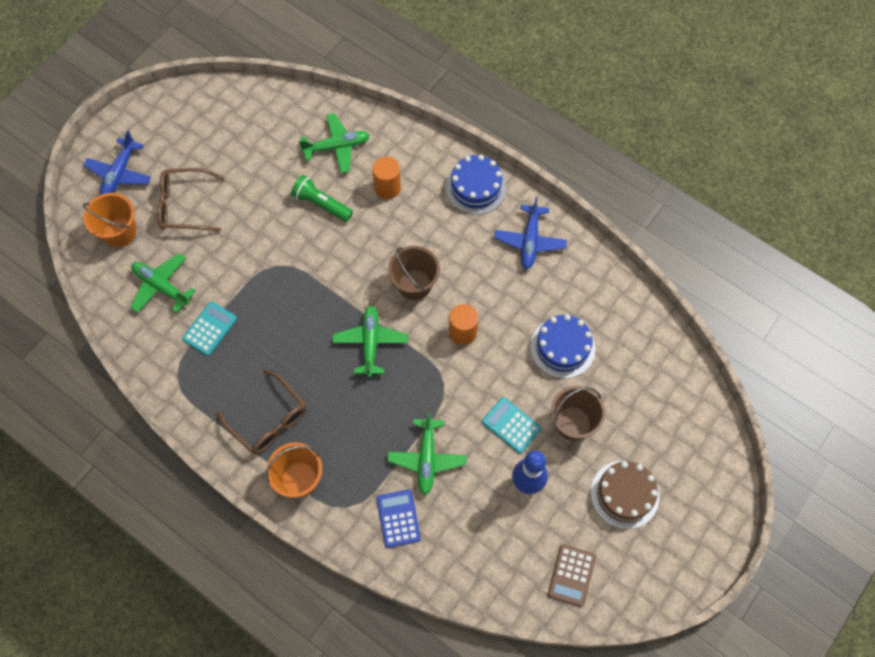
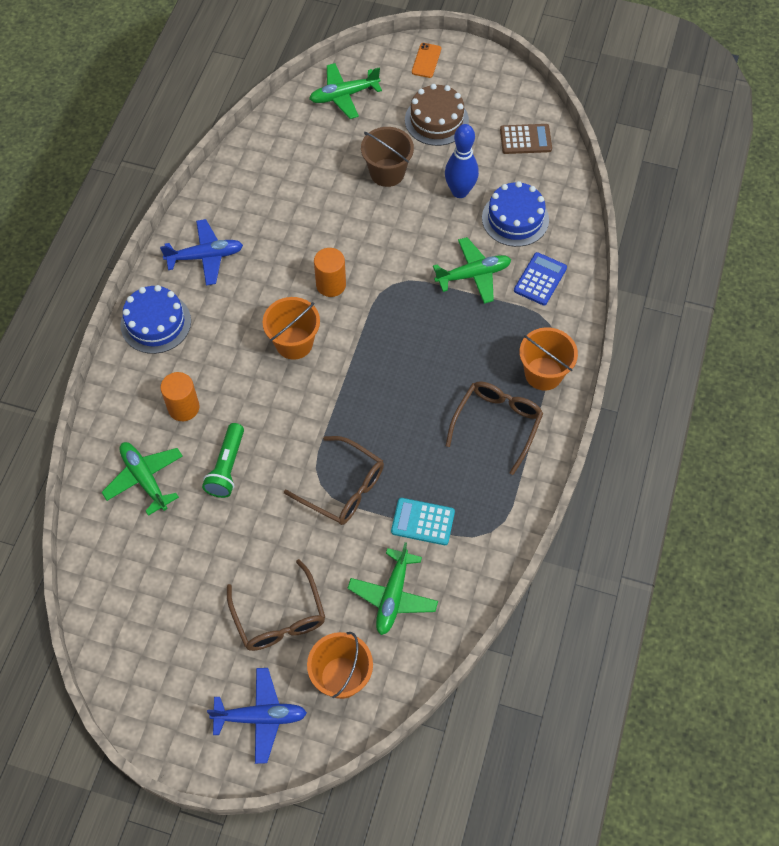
camera: 110 degrees left, 5 degrees down
green plane [332,305,408,377] -> green plane moved to [309,63,382,119]
blue calculator [377,489,421,548] -> blue calculator turned 150 degrees clockwise [514,252,567,305]
brown bucket [388,246,440,300] -> orange bucket [263,297,320,360]
turquoise calculator [482,397,541,453] -> none
blue cake [530,314,596,379] -> blue cake moved to [482,181,549,247]
none -> brown glasses [284,436,384,525]
none -> orange phone [412,43,441,78]

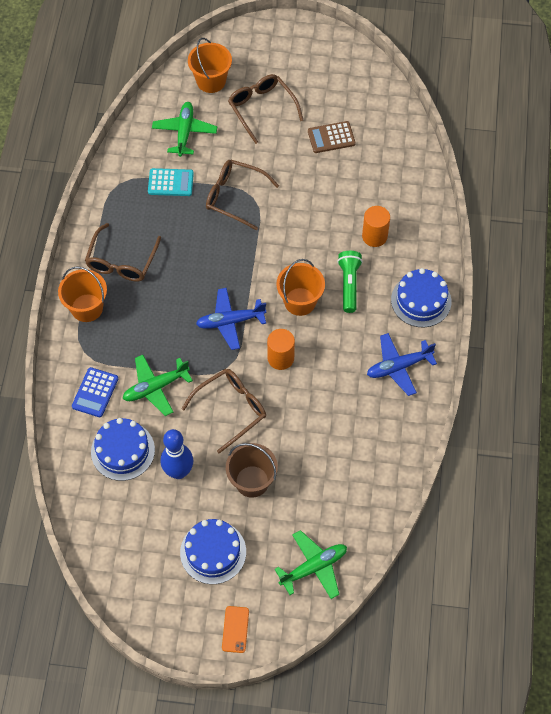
camera: 170 degrees right, 0 degrees up
green plane [101,442,183,516] -> none
green flashlight [202,423,244,498] -> green flashlight moved to [337,251,363,313]
blue plane [207,668,307,764] -> blue plane moved to [196,288,267,350]
brown cake [405,84,469,146] -> blue cake [180,519,246,584]
brown calculator [500,124,552,154] -> brown calculator moved to [308,121,356,153]
none -> brown glasses [181,369,266,454]

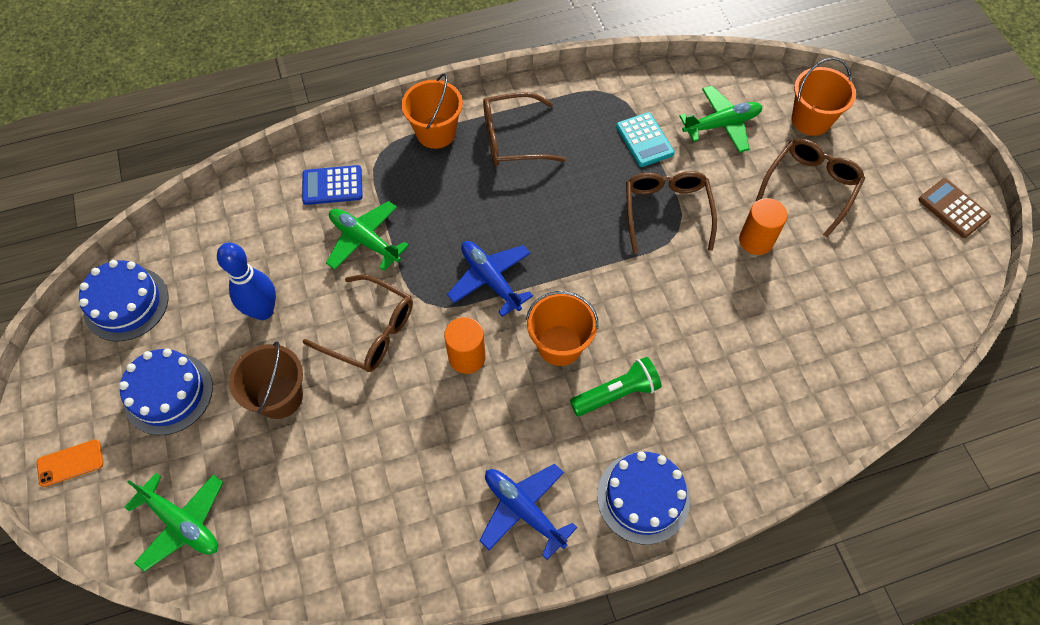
camera: 65 degrees right, 0 degrees up
blue cake [91,418,155,481] -> blue cake moved to [79,260,169,342]
brown calculator [308,121,356,153] -> brown calculator moved to [918,178,991,238]
orange cylinder [362,206,390,247] -> orange cylinder moved to [739,198,788,255]

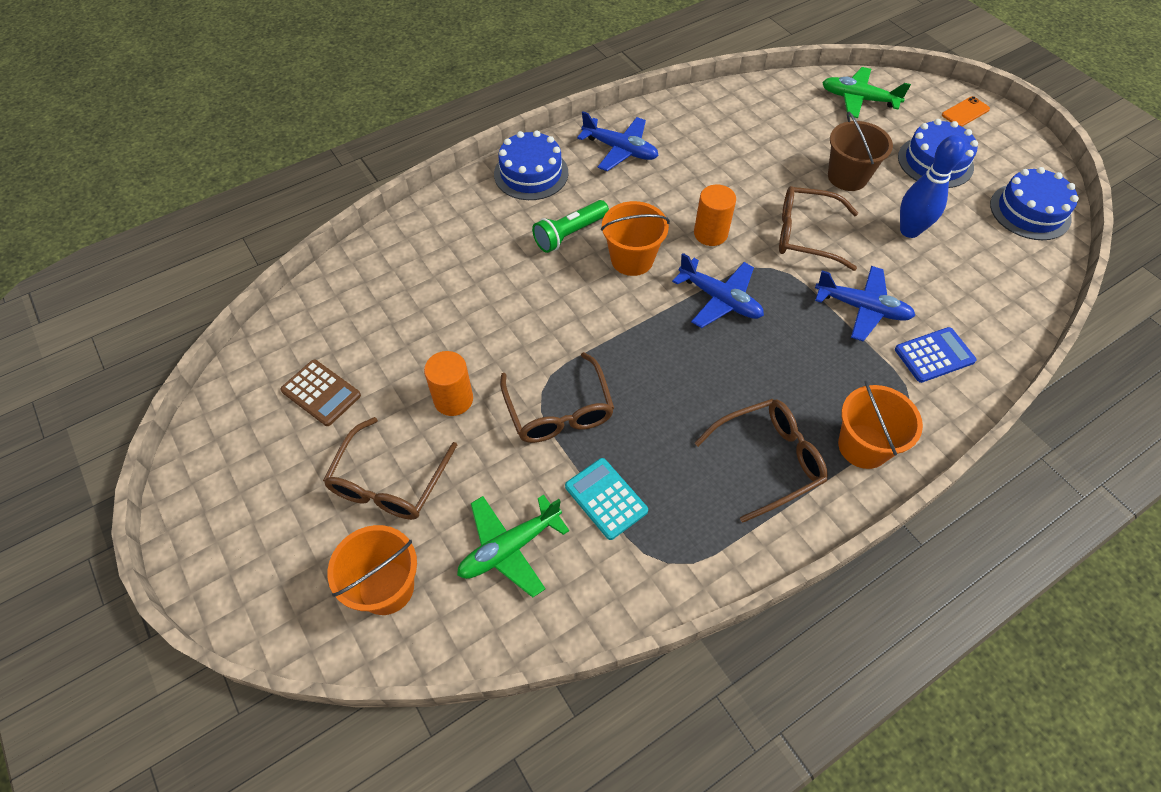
camera: 165 degrees right, 5 degrees down
green plane [326,201,409,271] -> blue plane [815,266,915,341]
brown calculator [918,178,991,238] -> brown calculator moved to [280,360,361,426]

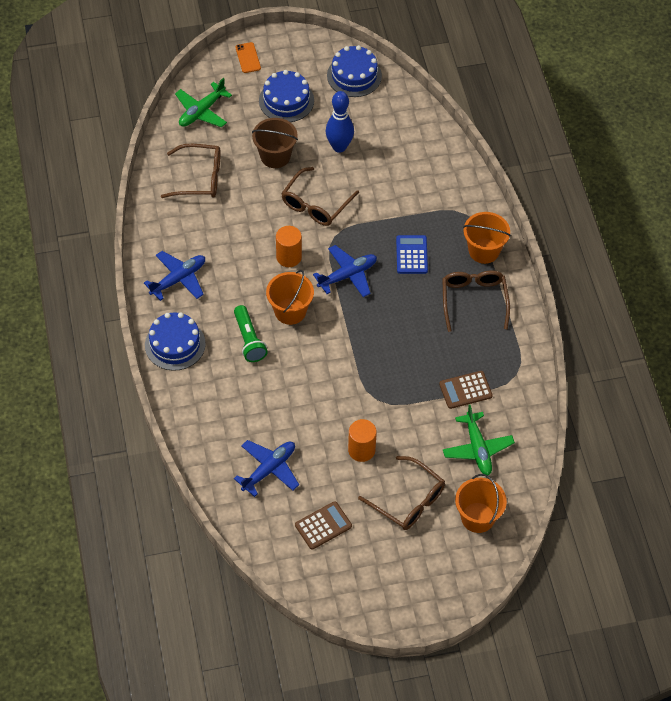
camera: 70 degrees left, 0 degrees up
brown glasses [500,352,614,443] -> brown glasses moved to [161,144,221,198]
turquoise calculator [565,458,648,540] -> brown calculator [439,371,493,409]
blue plane [815,266,915,341] -> blue plane moved to [234,440,299,497]
blue calculator [895,327,977,383] -> blue calculator moved to [396,235,428,274]

